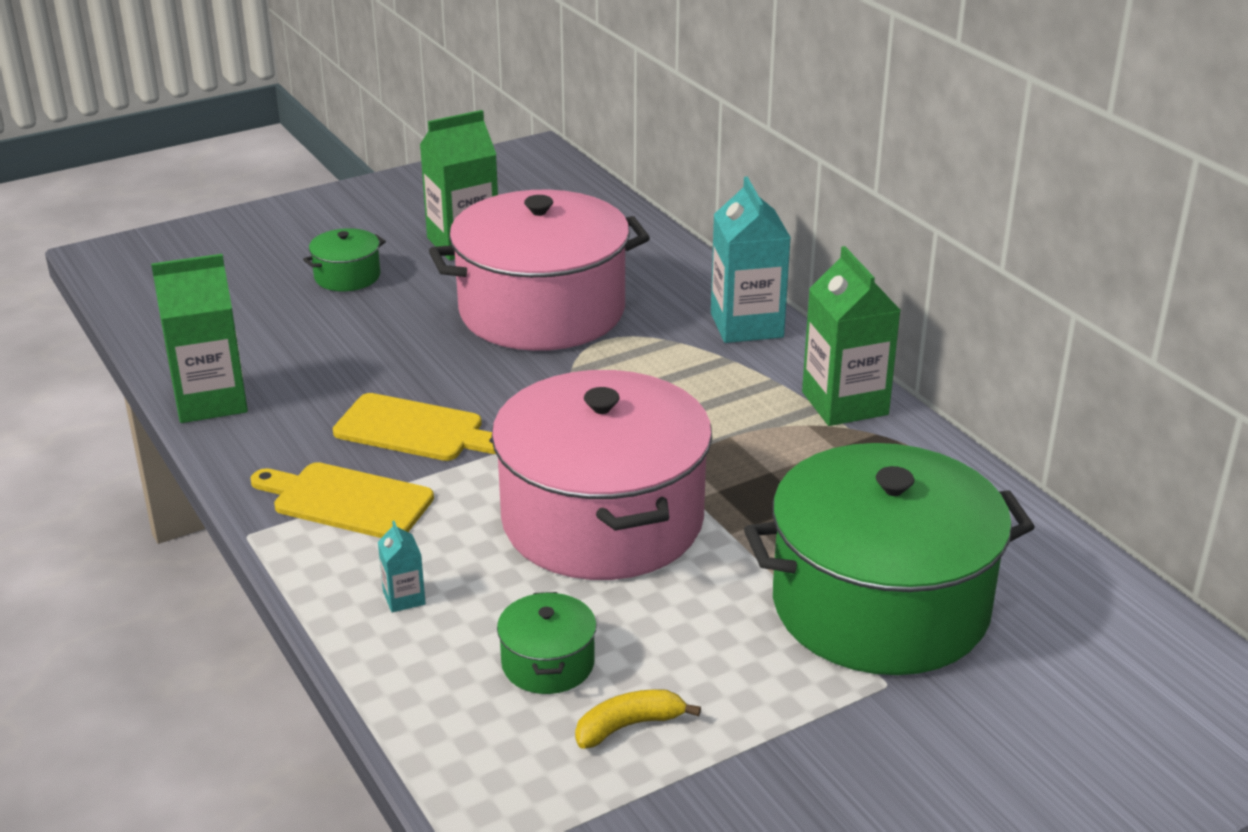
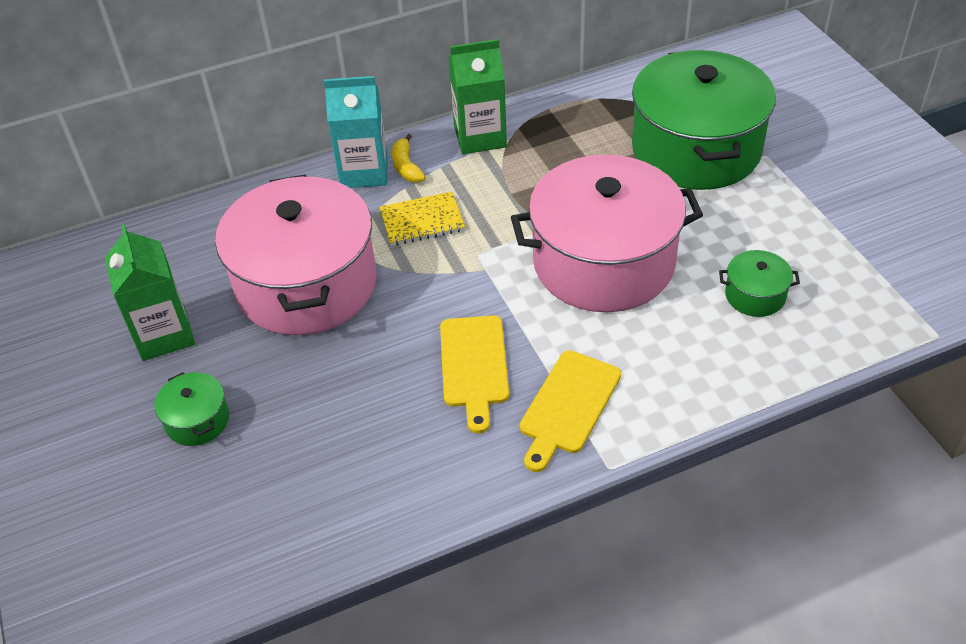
camera: 80 degrees left, 15 degrees up
green carton [151,254,248,423] -> none
yellow cutting board [333,393,496,461] -> yellow cutting board turned 150 degrees clockwise [440,315,509,433]
turquoise carton [378,521,426,613] -> none
yellow banana [575,689,701,749] -> yellow banana moved to [392,134,426,183]
none -> yellow notebook [380,192,465,246]

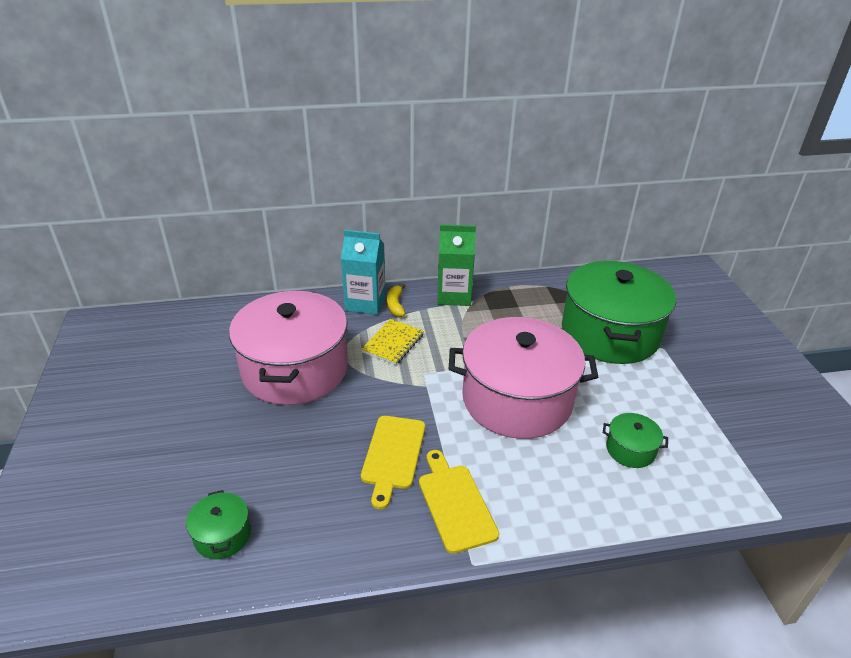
camera: 10 degrees right, 10 degrees down
green carton [105,224,195,361] -> none
green pot [154,372,229,446] -> green pot moved to [186,490,251,559]
yellow notebook [380,192,465,246] -> yellow notebook turned 60 degrees counterclockwise [361,319,424,365]
yellow cutting board [520,350,621,472] -> yellow cutting board turned 120 degrees clockwise [419,450,499,554]

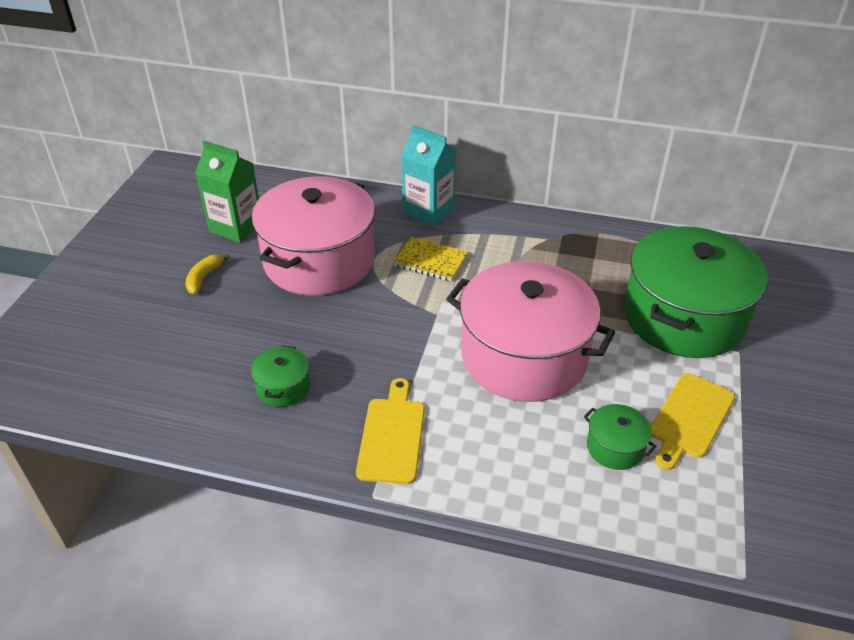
camera: 25 degrees right, 5 degrees up
green pot [186,490,251,559] -> green pot moved to [251,346,310,407]
yellow notebook [361,319,424,365] -> yellow notebook turned 60 degrees clockwise [393,237,468,281]
yellow cutting board [361,416,425,509] -> yellow cutting board moved to [651,373,735,470]
yellow banana [387,284,406,317] -> yellow banana moved to [186,254,231,294]
green carton [437,224,476,306] -> green carton moved to [195,141,259,243]

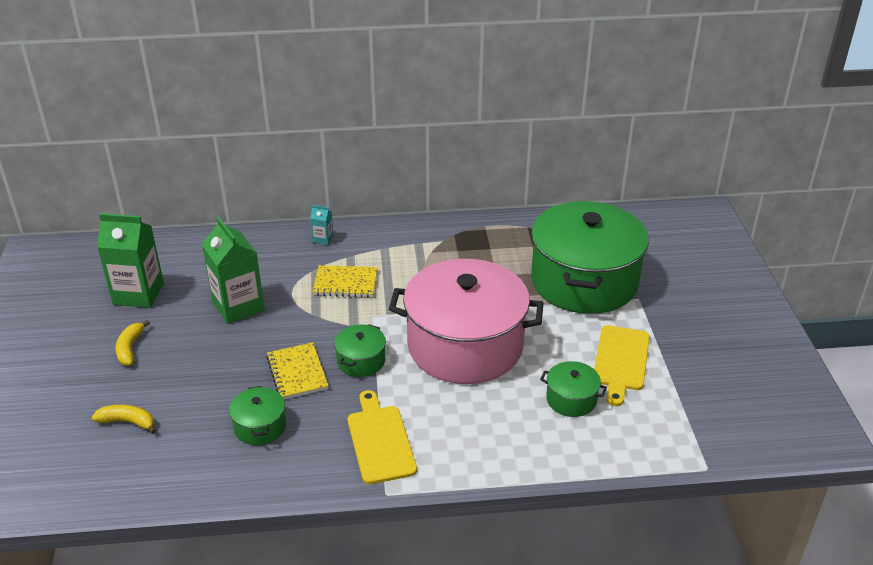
camera: 20 degrees left, 5 degrees down
pink pot [252,176,375,296] -> green carton [202,217,265,324]
turquoise carton [401,125,456,227] -> turquoise carton [310,205,333,245], size x0.45
none -> yellow banana [92,404,156,434]
none -> yellow notebook [266,342,329,399]
none -> green pot [334,324,386,377]

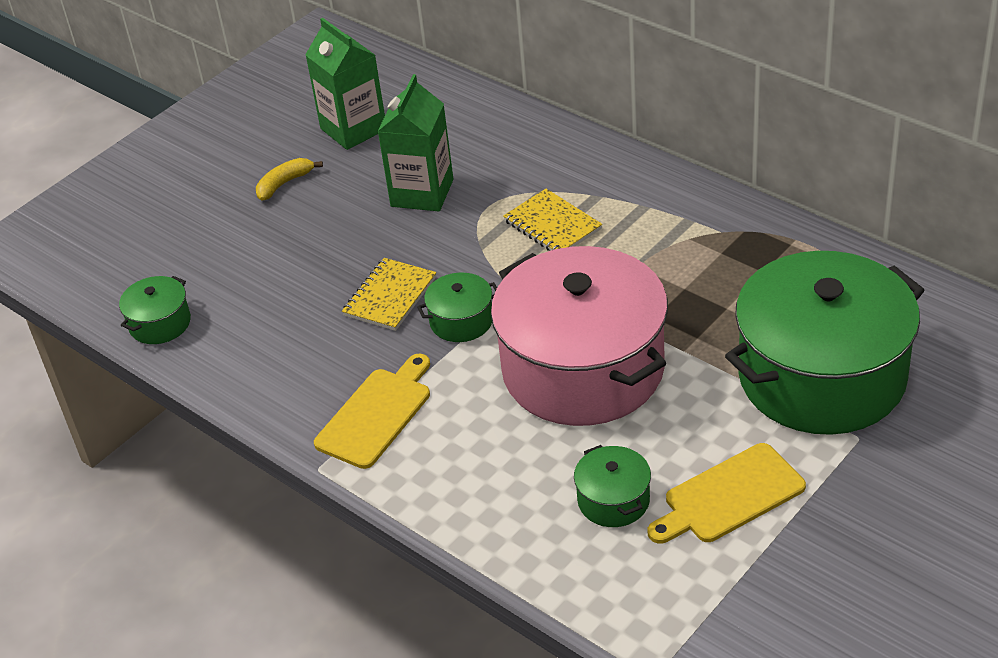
camera: 50 degrees right, 5 degrees up
yellow banana [92,404,156,434] -> none
green pot [229,386,286,445] -> green pot moved to [119,276,191,344]
turquoise carton [310,205,333,245] -> none

